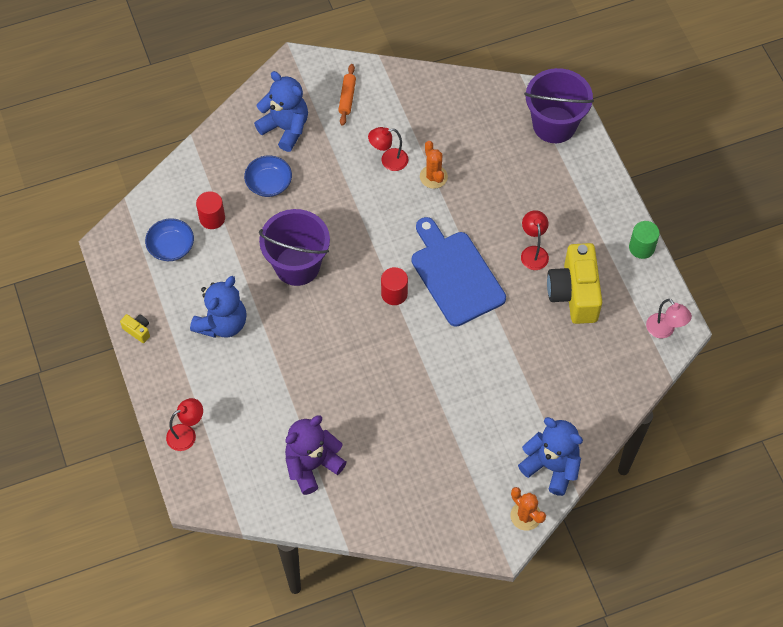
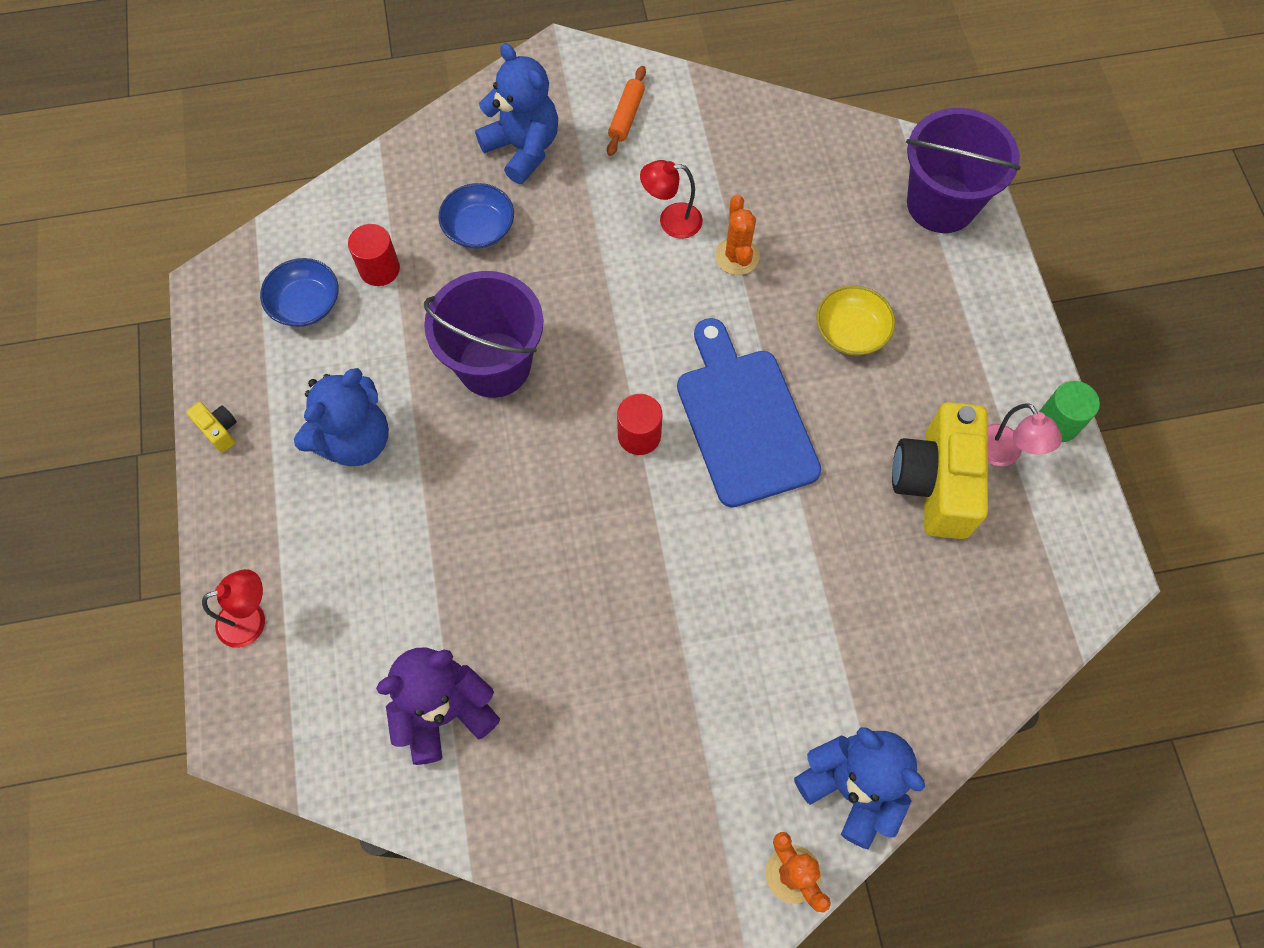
camera: 10 degrees right, 5 degrees up
red lamp [521,210,549,270] -> none
pink lamp [646,299,692,338] -> pink lamp moved to [987,403,1062,466]
none -> yellow bowl [816,286,895,355]

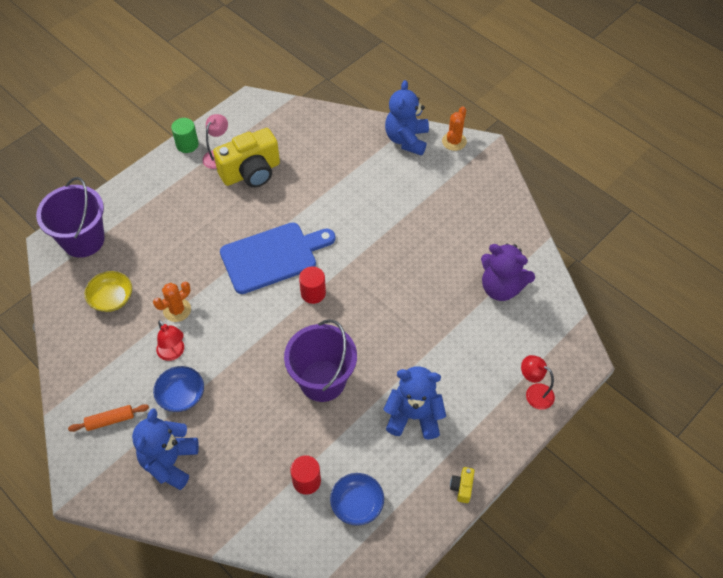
camera: 125 degrees left, 10 degrees down
blue bowl [438,183,514,249] -> blue bowl moved to [153,366,204,412]
blue cutting board [677,318,821,508] -> blue cutting board turned 150 degrees counterclockwise [220,222,336,294]
yellow bowl [816,286,895,355] -> yellow bowl moved to [85,271,132,312]

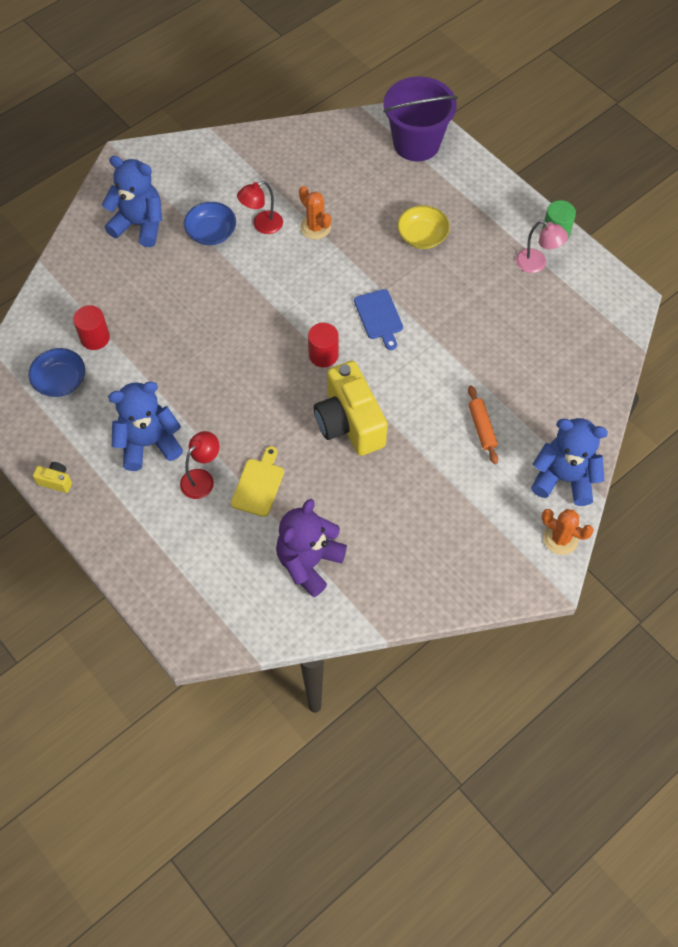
camera: 95 degrees right, 5 degrees up
orange rolling pin [68,404,149,432] -> orange rolling pin moved to [468,385,498,464]
yellow bowl [85,271,132,312] -> yellow bowl moved to [397,205,450,249]
yellow camera [213,128,280,188] -> yellow camera moved to [314,361,388,456]
blue cutting board [220,222,336,294] -> blue cutting board [354,289,403,350], size x0.52
purple bucket [284,319,357,402] -> none
blue teddy bear [384,366,446,440] -> blue teddy bear turned 120 degrees counterclockwise [108,381,183,471]
red lamp [521,355,555,410] -> red lamp moved to [180,431,220,499]
none -> yellow cutting board [231,446,284,517]

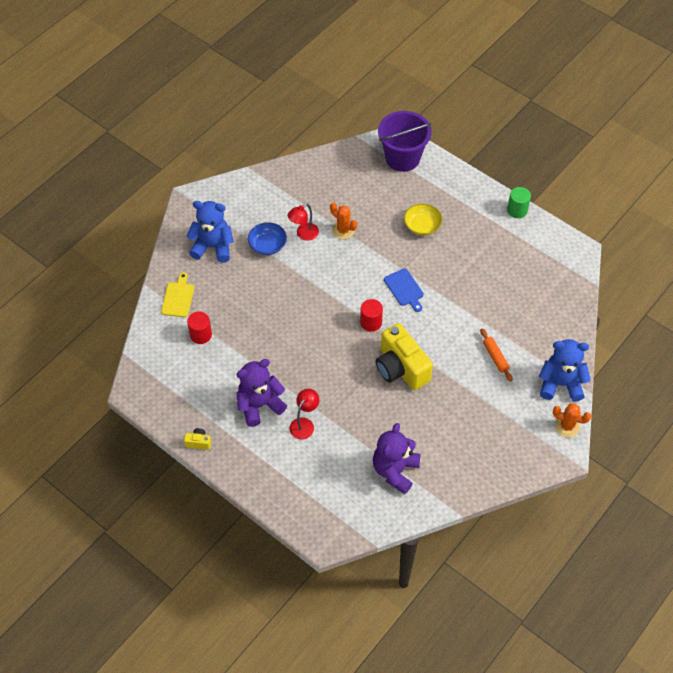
camera: 10 degrees left, 5 degrees down
blue bowl [28,348,85,397] -> none
blue teddy bear [108,381,183,471] -> purple teddy bear [237,359,287,427]
yellow cutting board [231,446,284,517] -> yellow cutting board moved to [161,272,194,317]
pink lamp [516,220,568,273] -> none

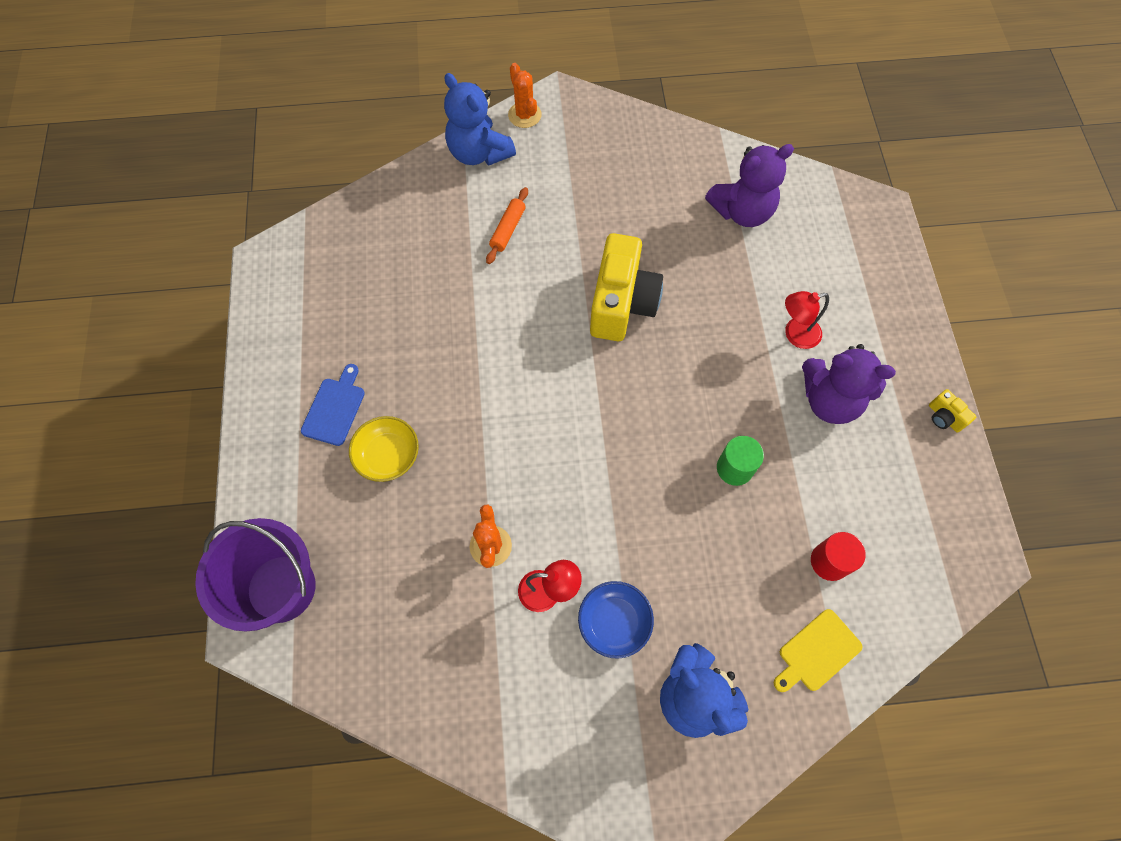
camera: 135 degrees left, 10 degrees up
red cylinder [360,299,383,332] -> none
blue cutting board [384,268,424,312] -> blue cutting board moved to [301,364,365,446]
green cylinder [507,187,531,218] -> green cylinder moved to [717,436,764,486]

